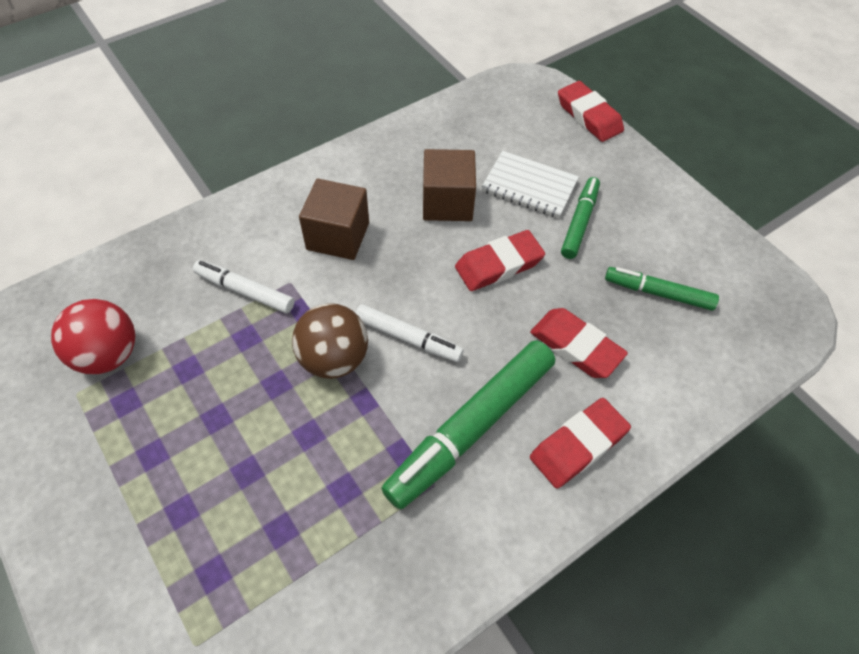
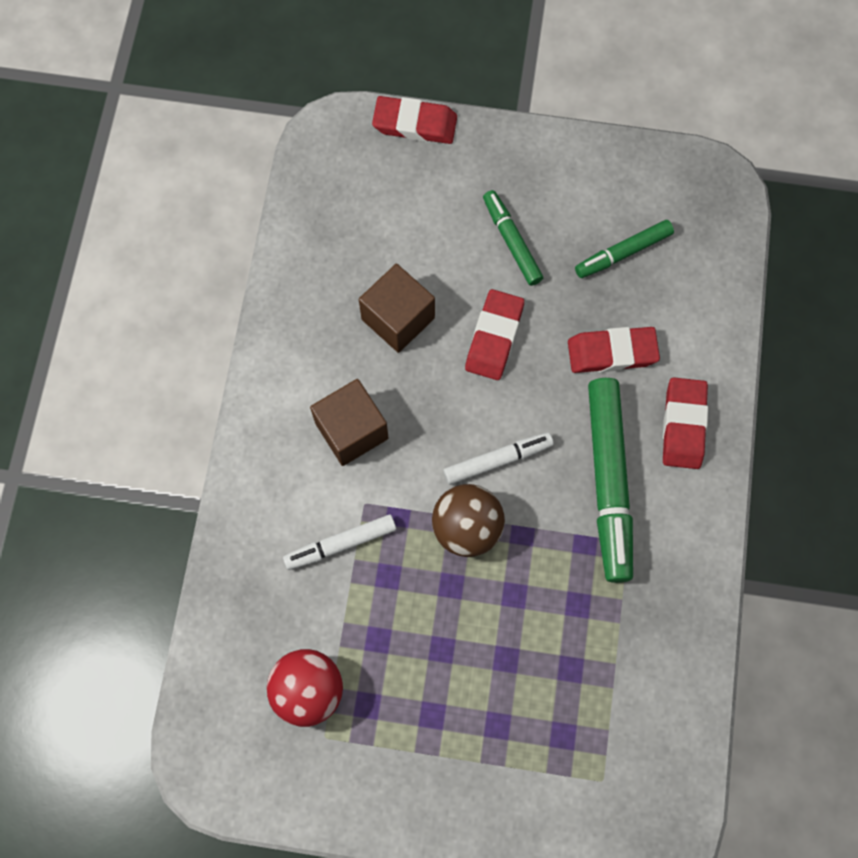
camera: 45 degrees left, 15 degrees up
white notebook [481,151,579,218] -> none

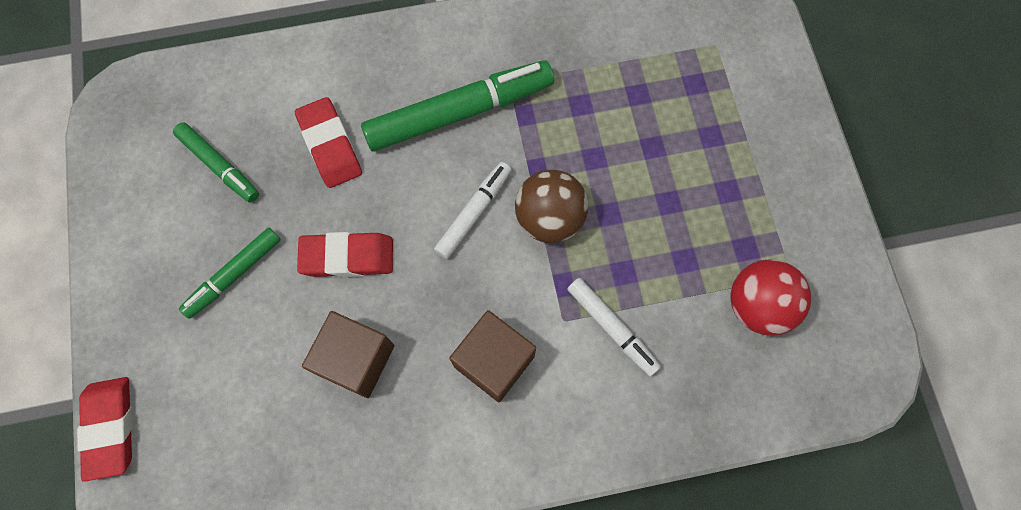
camera: 110 degrees left, 0 degrees up
white marker [443,432,554,485] -> white marker turned 75 degrees clockwise [434,162,512,259]
red eraser [663,377,708,469] -> none

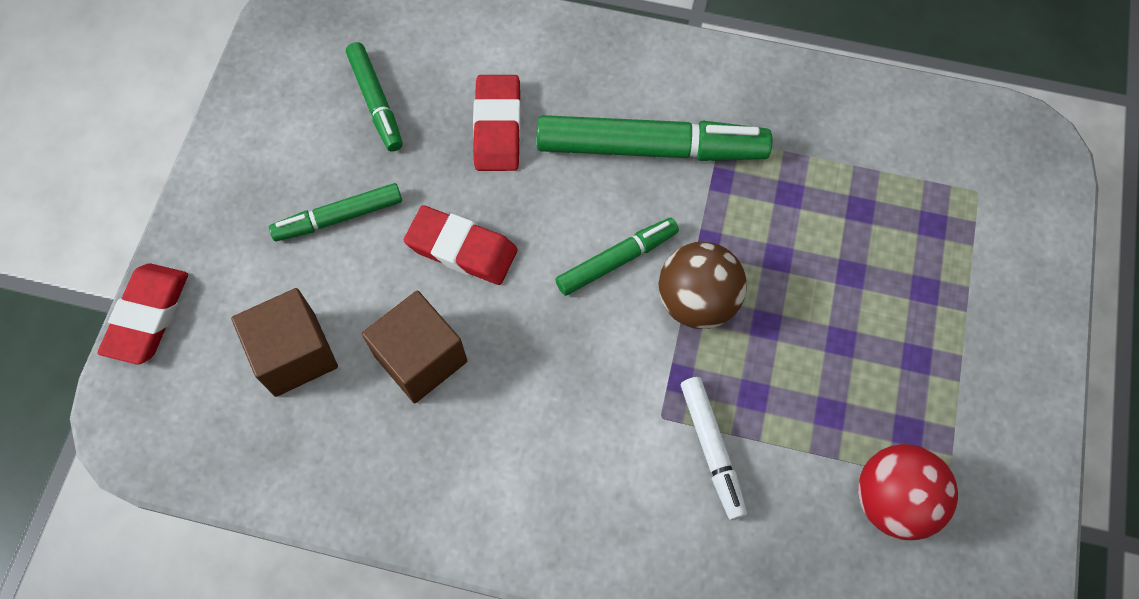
camera: 25 degrees right, 5 degrees down
white marker [434,162,512,259] -> green marker [555,218,679,296]
brown cube [449,310,536,402] -> brown cube moved to [231,288,338,397]

